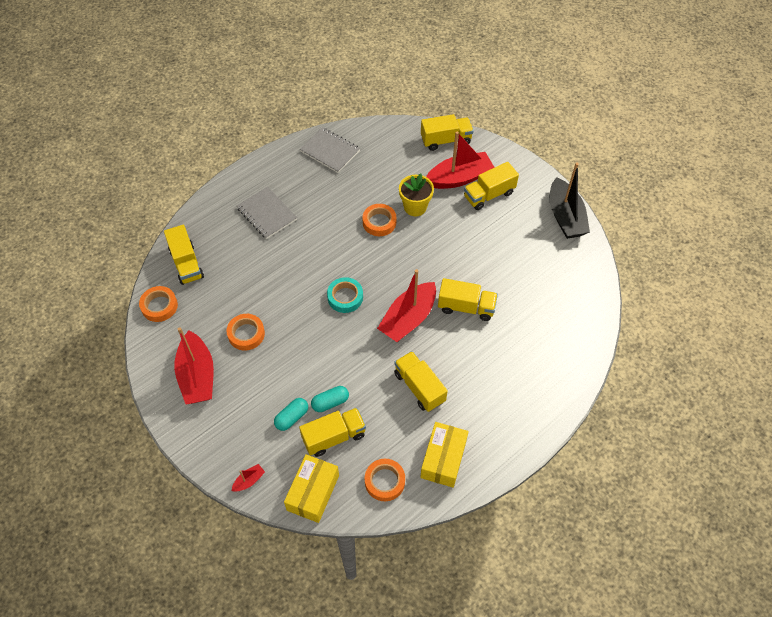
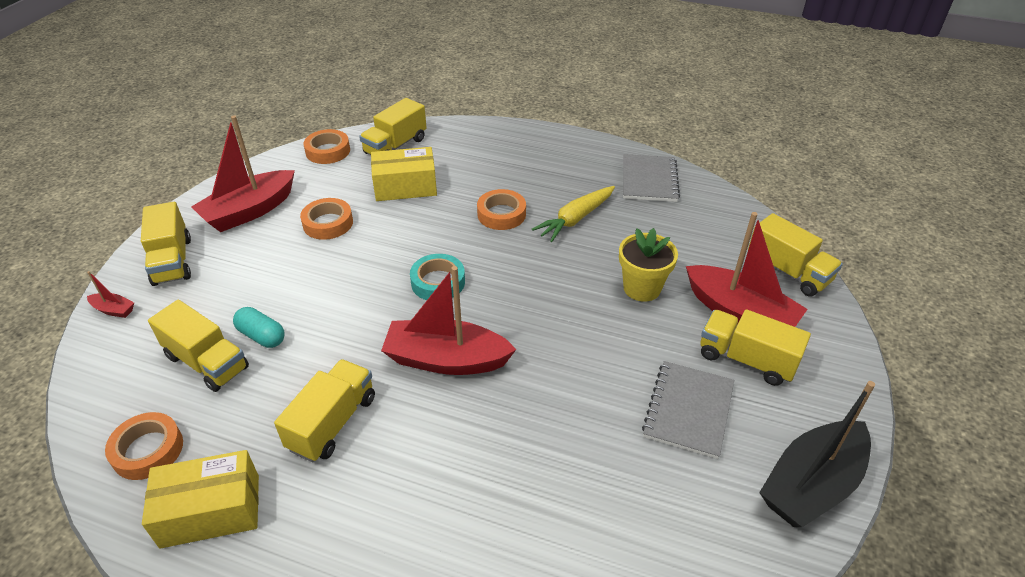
camera: 60 degrees right, 15 degrees down
grey notebook [237,187,297,239] -> grey notebook moved to [642,361,734,459]
turquoise capsule [274,398,308,431] -> none
yellow box [284,454,339,523] -> yellow box moved to [371,147,437,201]
orange tape [362,204,396,236] -> orange tape moved to [477,189,526,230]
yellow truck [438,278,498,321] -> yellow truck moved to [141,202,191,286]
none -> yellow carrot [532,186,615,242]

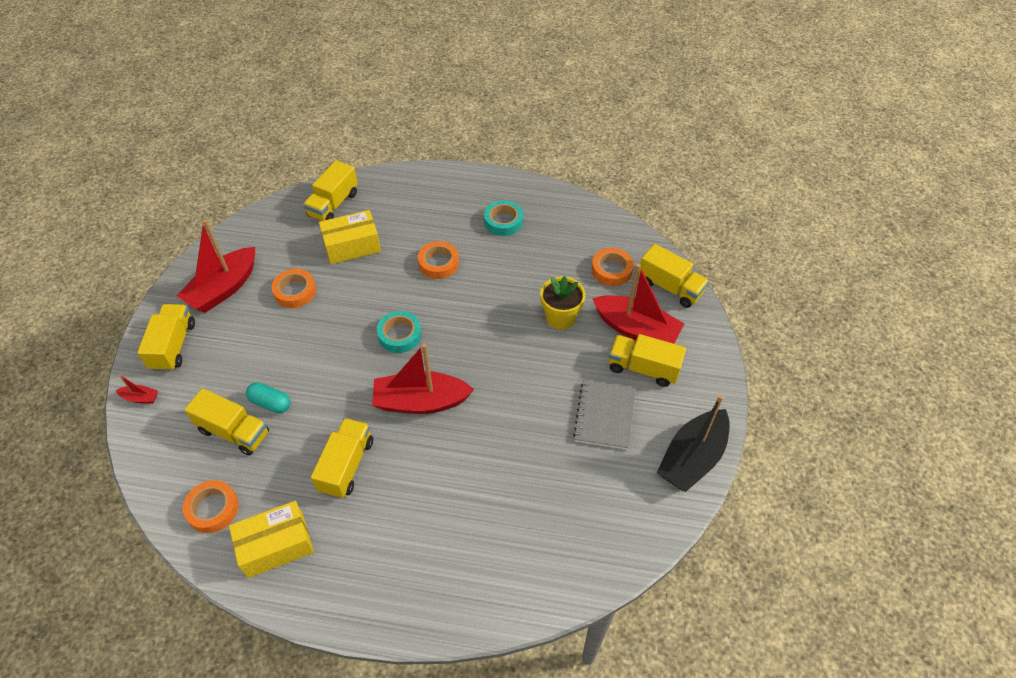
camera: 10 degrees left, 10 degrees up
yellow truck [141,202,191,286] -> yellow truck turned 150 degrees counterclockwise [137,304,195,371]
orange tape [303,129,350,164] -> orange tape moved to [591,248,634,286]
yellow carrot [532,186,615,242] -> none
grey notebook [623,154,680,202] -> none
none -> turquoise tape [484,200,523,236]

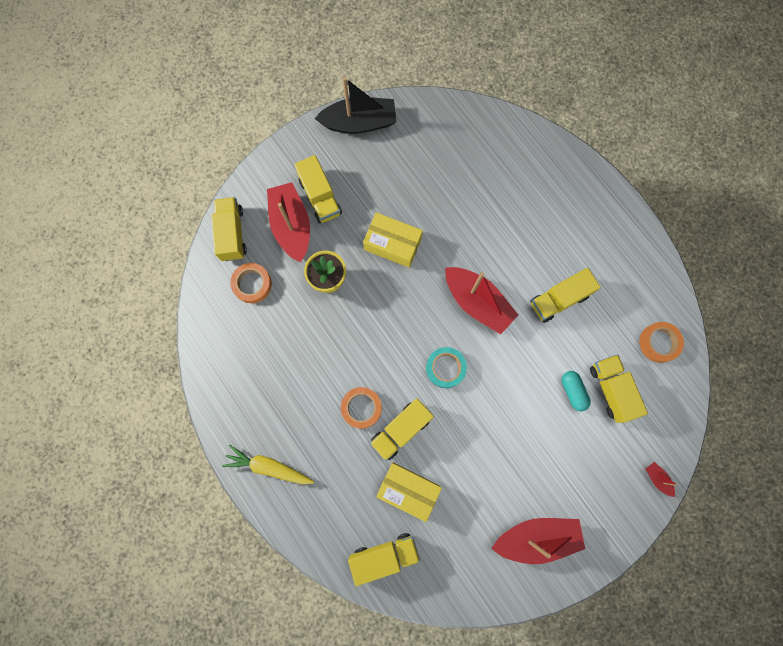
camera: 135 degrees left, 25 degrees up
yellow truck [137,304,195,371] -> yellow truck moved to [370,398,434,461]
yellow box [229,501,314,578] -> yellow box moved to [363,212,423,268]
orange tape [272,269,316,308] -> none
turquoise tape [484,200,523,236] -> none
grey notebook [573,380,635,450] -> none
none -> yellow carrot [222,445,314,484]

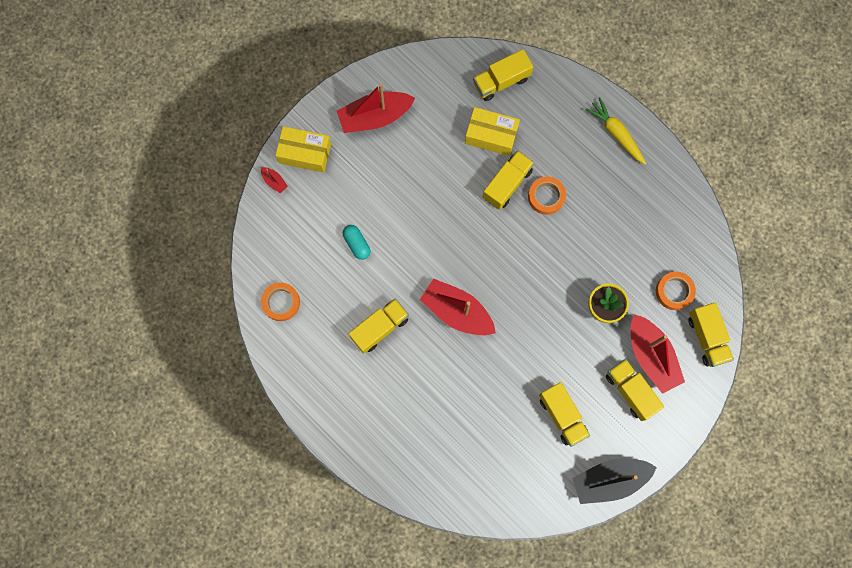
camera: 170 degrees right, 0 degrees up
yellow carrot [222,445,314,484] -> yellow carrot turned 135 degrees counterclockwise [585,97,646,165]
yellow box [363,212,423,268] -> yellow box moved to [275,126,331,173]
turquoise tape [426,347,467,388] -> none
yellow truck [590,354,648,423] -> yellow truck moved to [539,382,590,447]

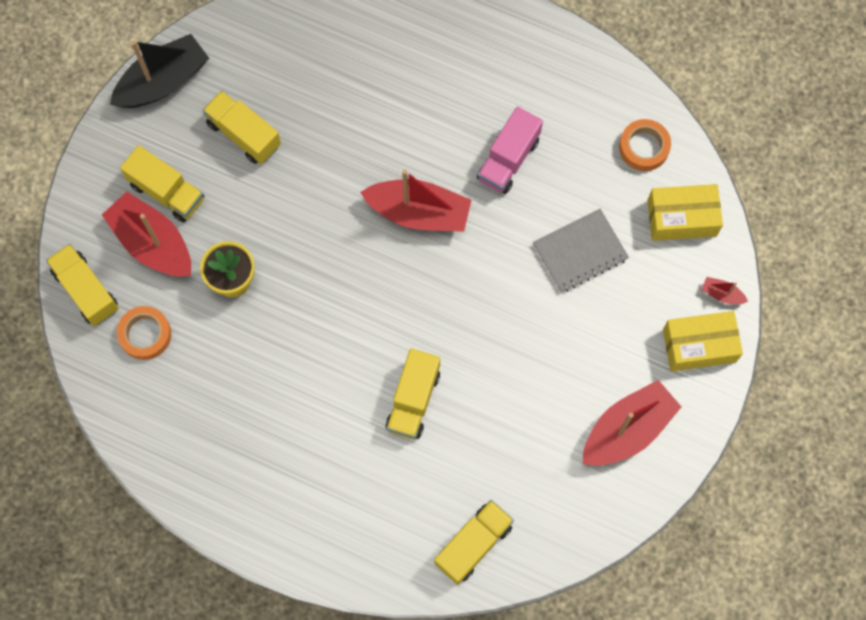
camera: 160 degrees right, 5 degrees down
turquoise capsule [343,225,370,260] -> grey notebook [533,209,629,293]
yellow truck [348,298,409,354] -> pink truck [477,106,543,194]
yellow box [465,107,520,156] -> yellow box moved to [647,184,723,241]
orange tape [528,176,566,215] -> none
yellow carrot [585,97,646,165] -> none

